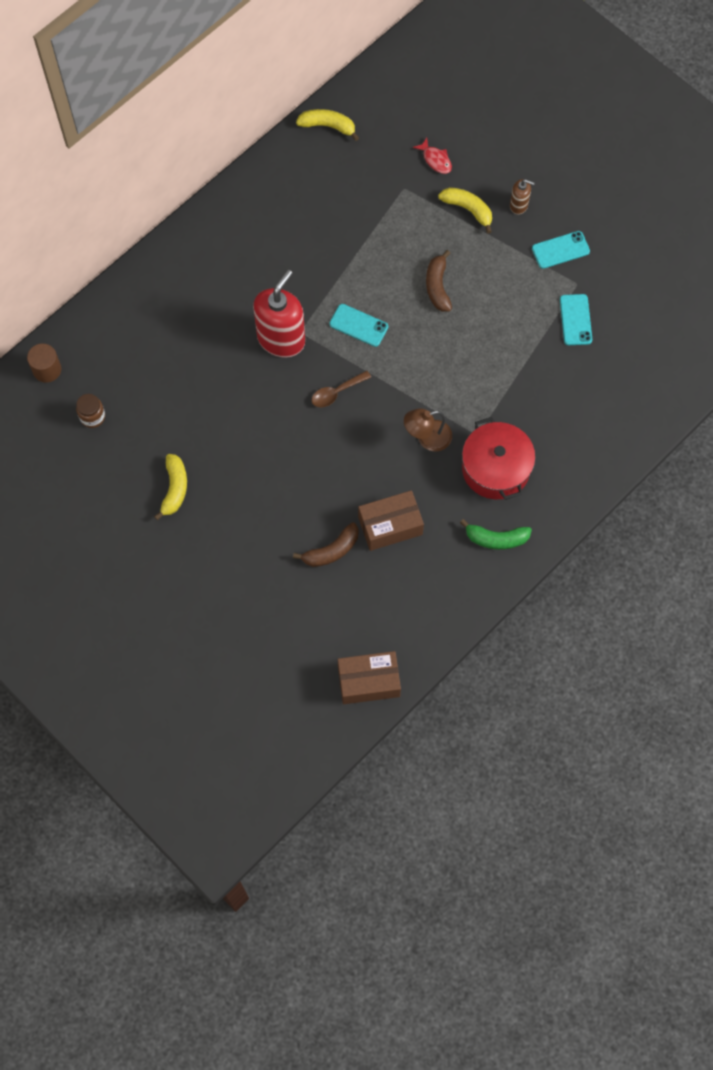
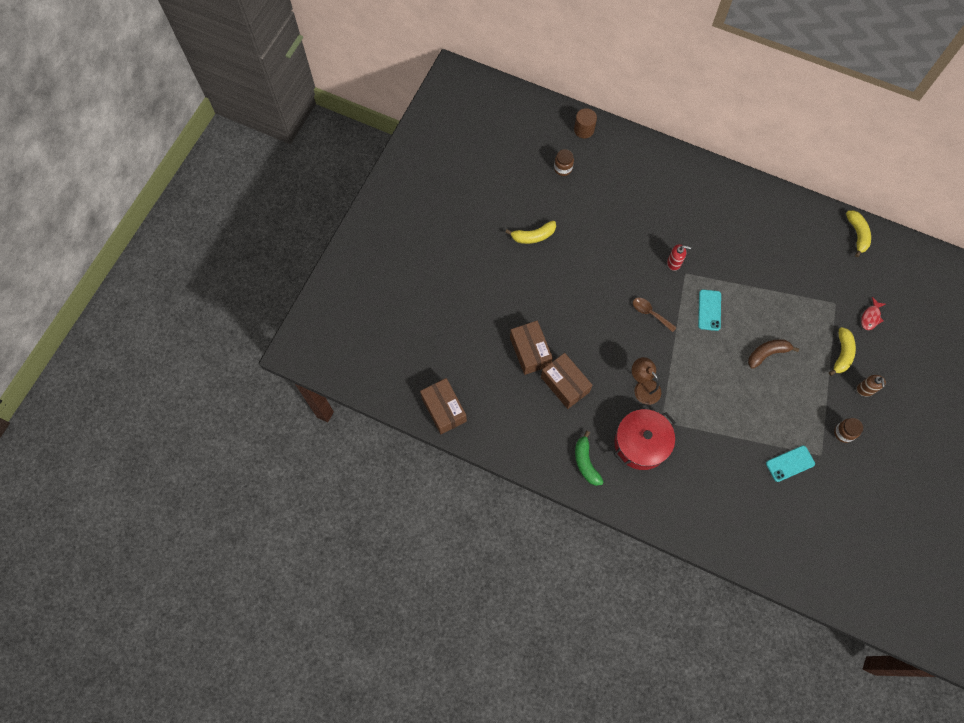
camera: 70 degrees right, 0 degrees up
red soap dispenser [253,270,305,358] -> red soap dispenser [667,244,691,271], size x0.47
brown banana [293,522,359,567] -> brown box [510,321,553,375]
turquoise phone [532,231,590,269] -> brown jar [834,418,863,443]

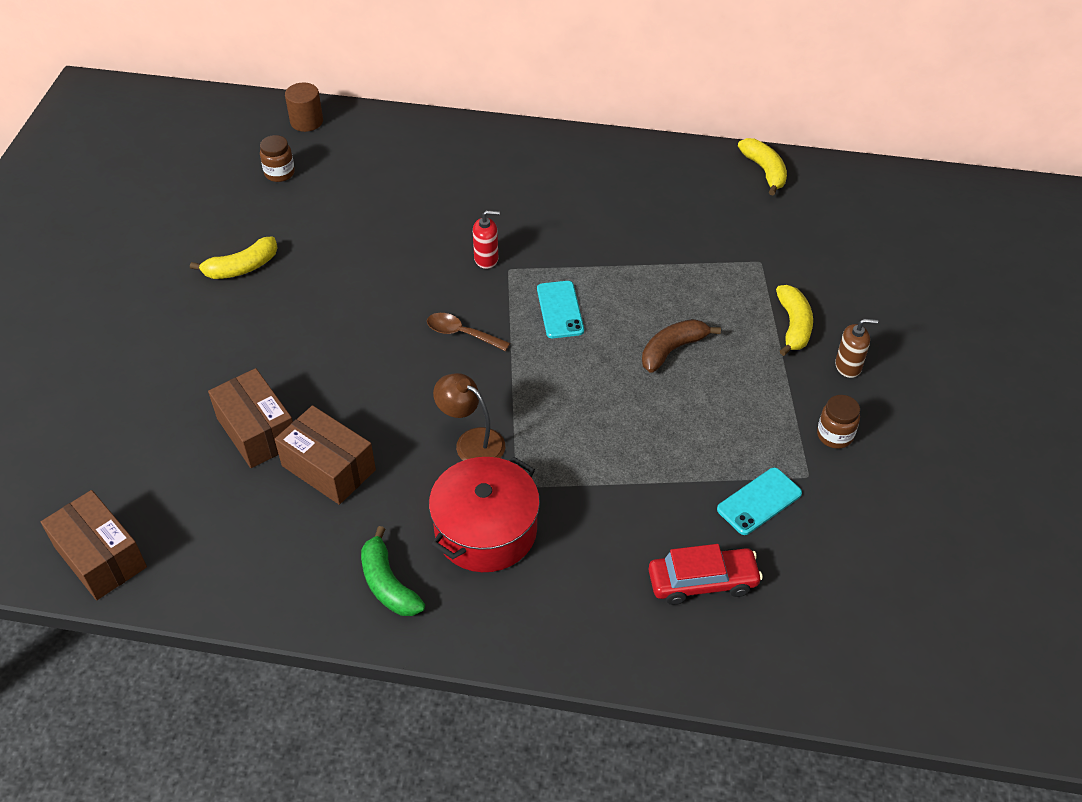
camera: 15 degrees left, 20 degrees down
brown soap dispenser [857,375,886,396] -> brown soap dispenser turned 75 degrees counterclockwise [835,319,878,378]
red fish [861,297,886,330] -> none
none -> red car [649,544,763,605]

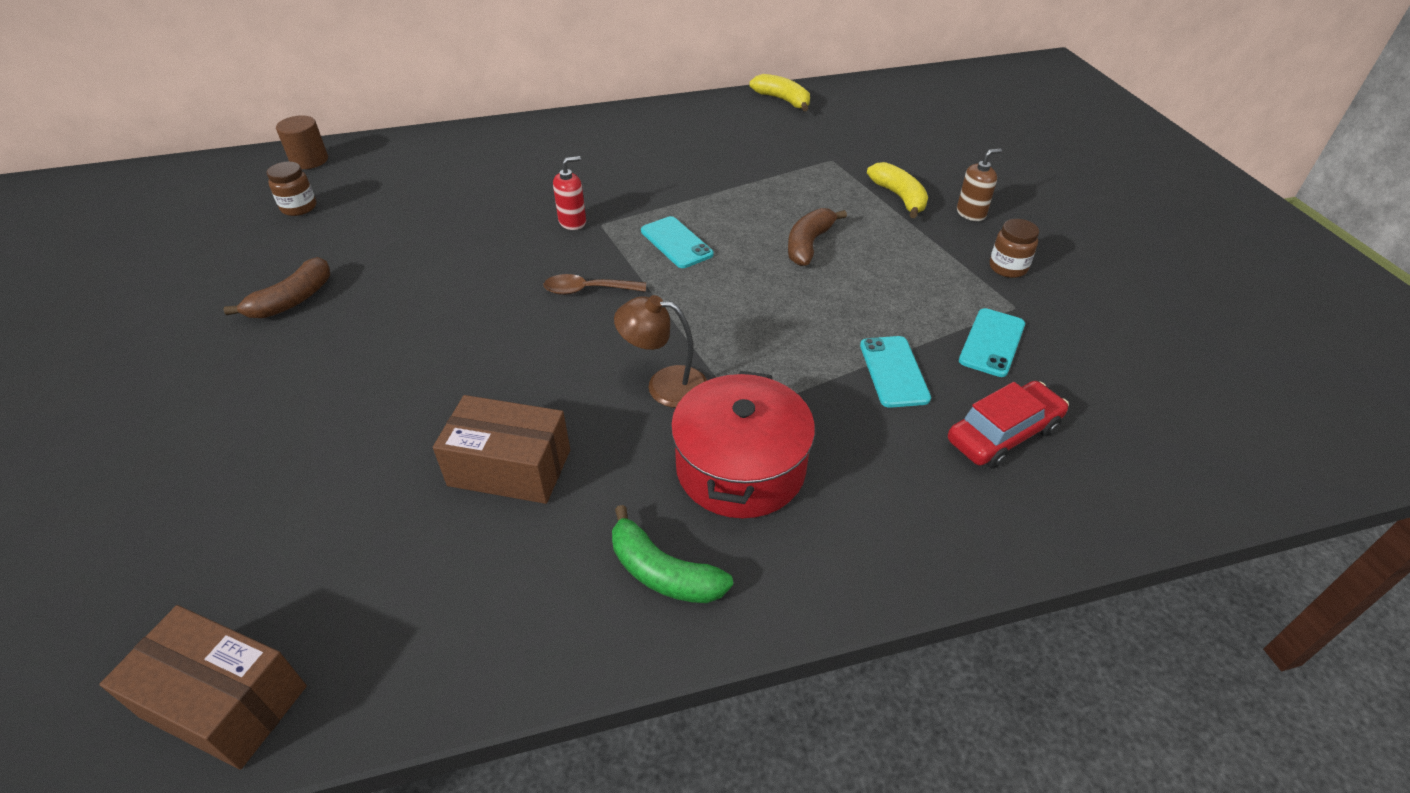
camera: 25 degrees left, 5 degrees down
yellow banana [190,236,278,279] -> brown banana [223,257,330,318]
brown box [208,368,293,468] -> none
none -> turquoise phone [860,336,931,408]

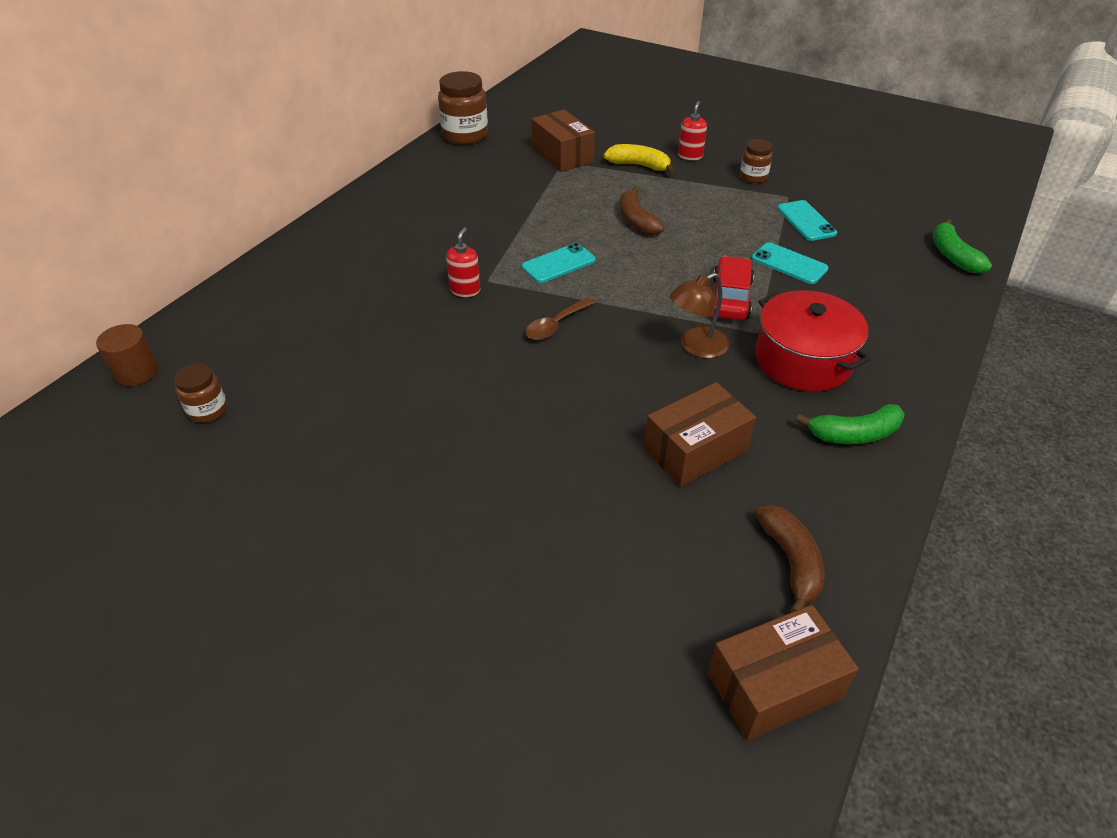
camera: 45 degrees left, 0 degrees up
brown banana [223,257,330,318] -> brown banana moved to [755,505,825,612]
turquoise phone [641,216,713,268] -> turquoise phone turned 45 degrees counterclockwise [522,243,596,283]
yellow banana [750,74,810,111] -> brown jar [438,71,488,145]
red car [948,381,1069,468] -> red car moved to [713,256,754,320]
brown soap dispenser [957,148,1002,221] -> red soap dispenser [678,101,707,160]
none -> brown box [531,109,595,172]
none -> green banana [933,219,992,273]

